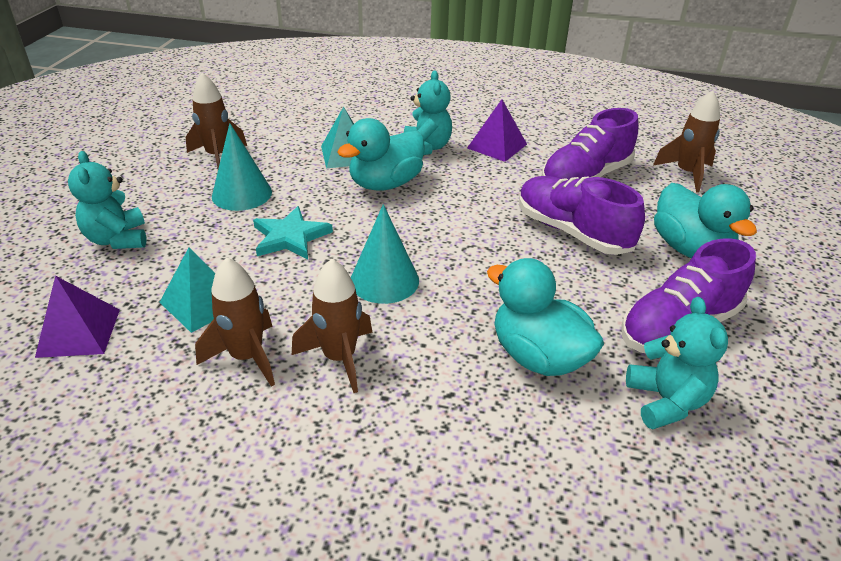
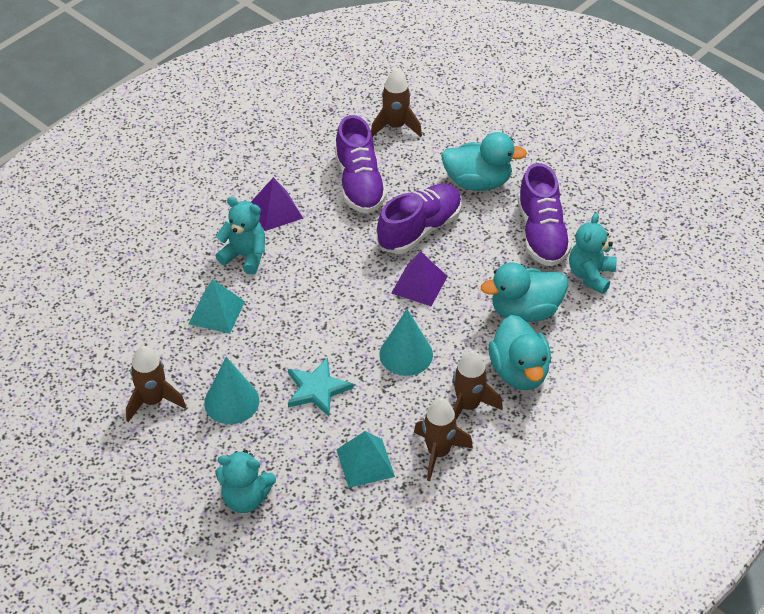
camera: 60 degrees left, 10 degrees up
purple pyramid [35,276,120,358] -> purple pyramid moved to [391,251,448,306]
turquoise duck [337,118,424,191] -> turquoise duck moved to [489,315,551,390]
purple shoe [519,176,645,255] -> purple shoe turned 150 degrees clockwise [377,184,462,254]
turquoise teddy bear [626,297,728,429] -> turquoise teddy bear turned 90 degrees counterclockwise [569,213,617,294]

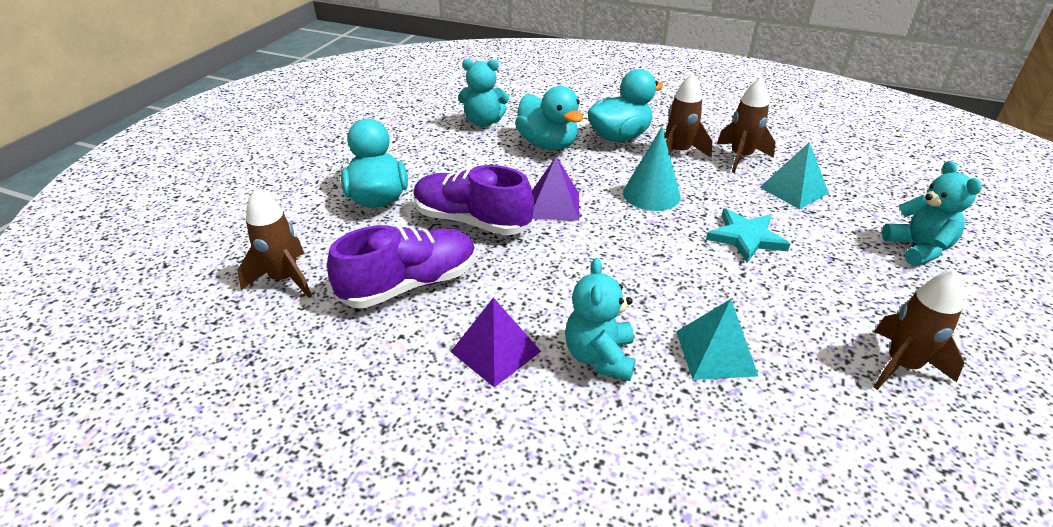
camera: 110 degrees left, 10 degrees down
turquoise cone [204,357,259,424] -> none
purple shoe [517,163,572,266] -> none

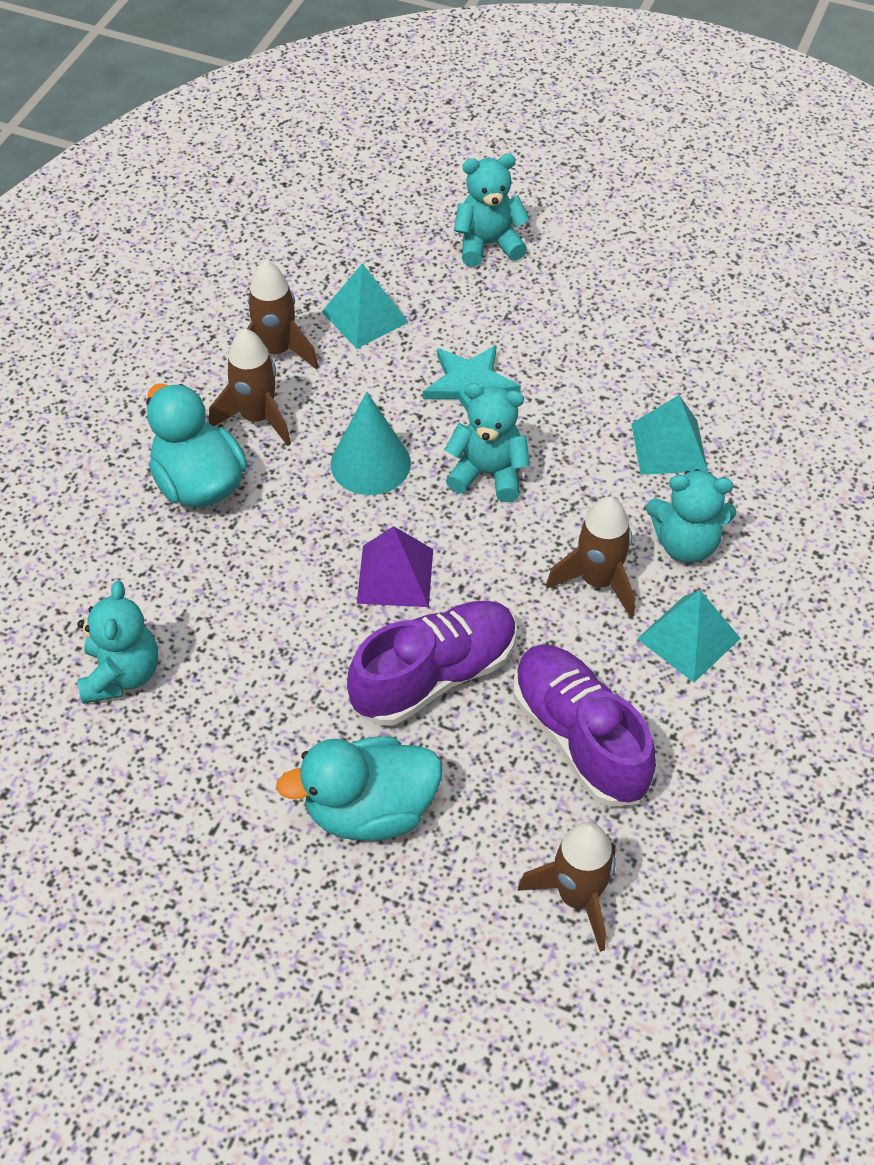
camera: 90 degrees left, 15 degrees up
purple shoe [413,165,534,235] -> purple shoe turned 150 degrees counterclockwise [347,601,517,725]
purple pyramid [451,297,541,387] -> turquoise pyramid [637,590,741,683]
turquoise duck [515,86,583,150] -> none
brown rocket [874,270,964,390] -> brown rocket moved to [546,496,635,618]
none -> turquoise teddy bear [444,383,530,502]

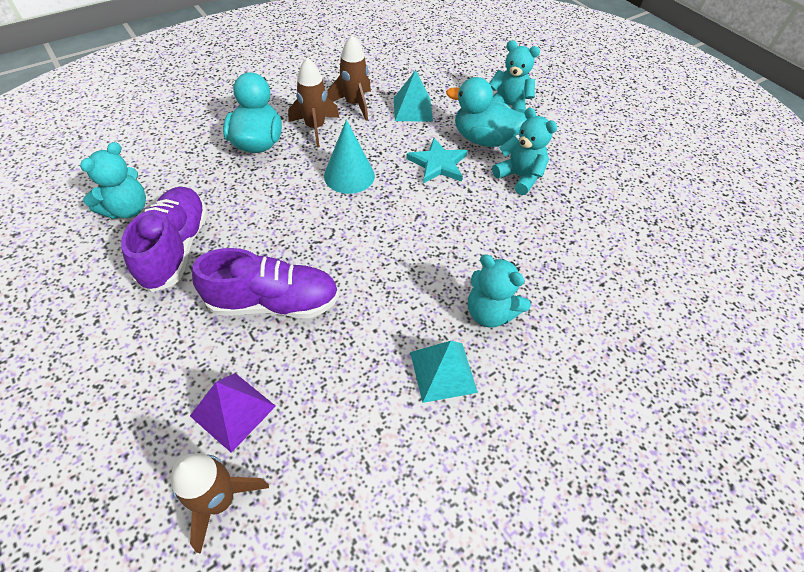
camera: 30 degrees right, 0 degrees up
turquoise duck [276,737,442,841] -> turquoise duck moved to [446,77,527,147]
purple pyramid [357,526,433,607] -> purple pyramid moved to [190,373,276,453]
turquoise teddy bear [444,383,530,502] -> turquoise teddy bear moved to [492,107,557,195]
purple shoe [514,644,656,807] -> purple shoe moved to [121,187,208,292]
brown rocket [546,496,635,618] -> none
turquoise pyramid [631,395,708,475] -> none

